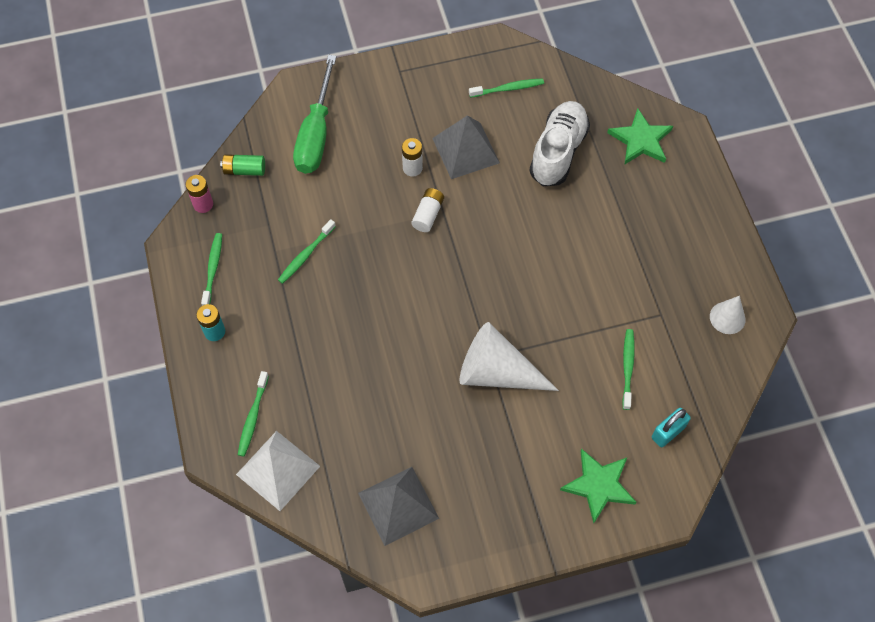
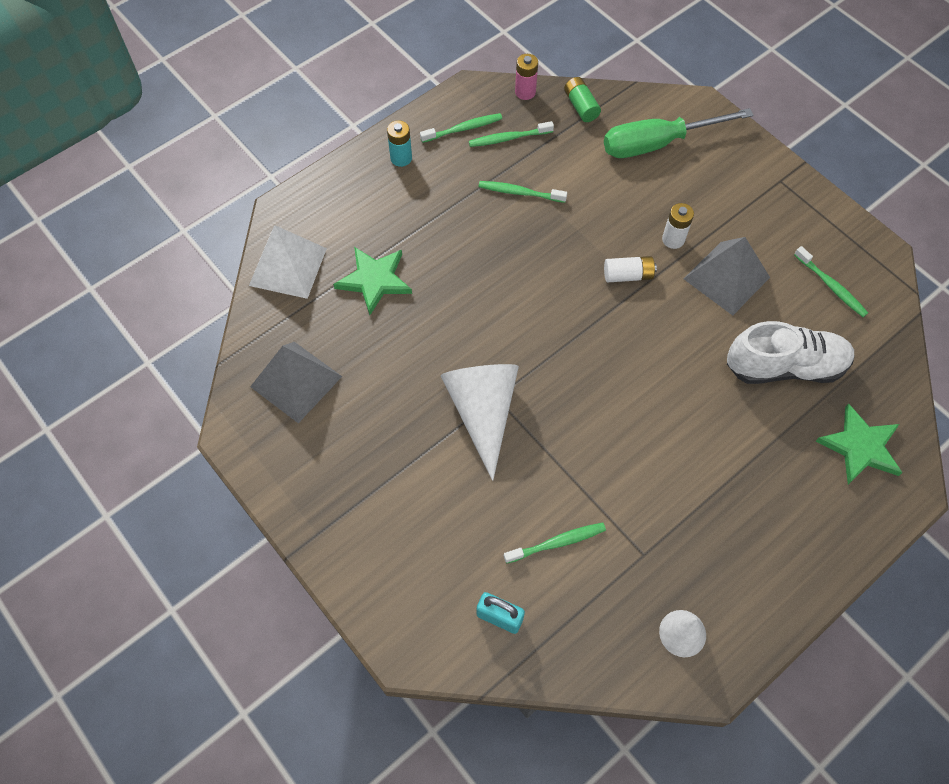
camera: 65 degrees right, 0 degrees up
green toothbrush [238,371,269,457] -> green toothbrush moved to [469,121,554,147]
green star [560,448,637,523] -> green star moved to [333,247,412,315]

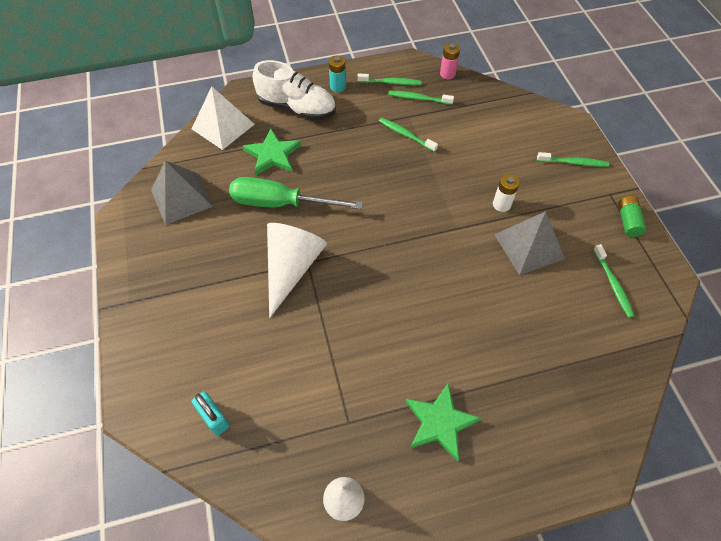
camera: 25 degrees right, 5 degrees down
green toothbrush [504,522,606,564] -> green toothbrush moved to [537,152,609,167]
green battery [564,77,601,122] -> green battery moved to [618,196,646,237]
green screwdriver [604,108,753,158] -> green screwdriver moved to [229,177,363,209]
white battery [604,256,657,282] -> none
white shoe [727,321,855,384] -> white shoe moved to [253,60,336,120]
green star [816,403,903,484] -> green star moved to [405,382,481,461]

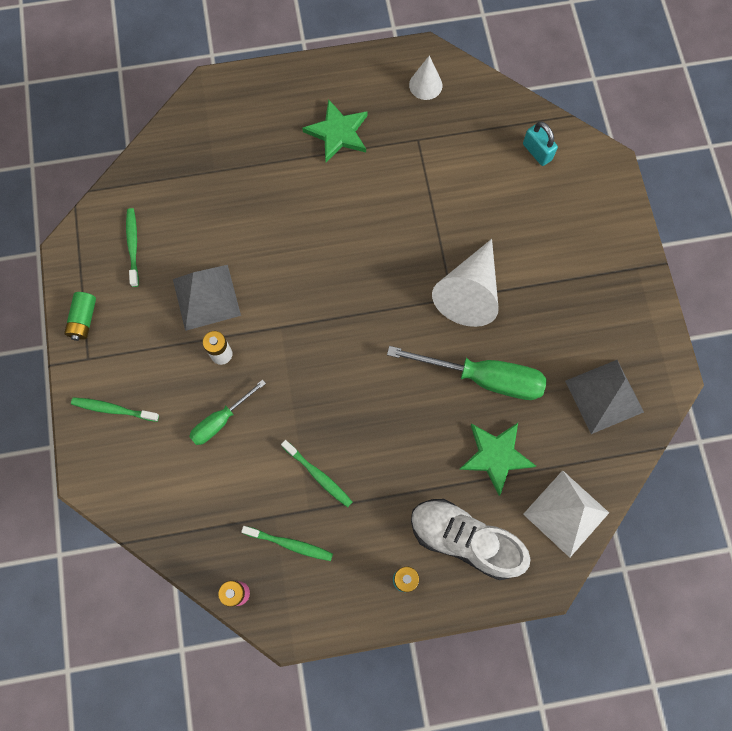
camera: 175 degrees left, 15 degrees up
green toothbrush [357,73,421,85] -> none
none -> green screwdriver [189,379,266,445]

